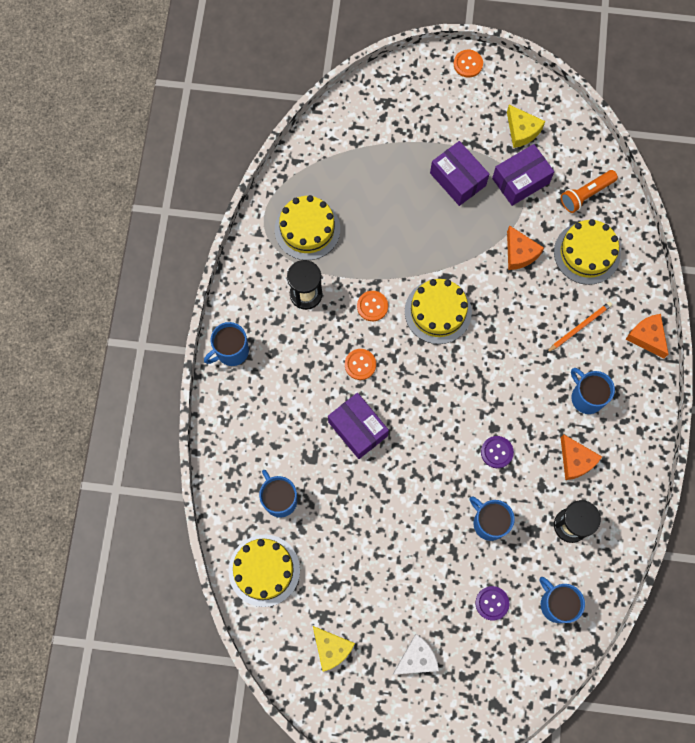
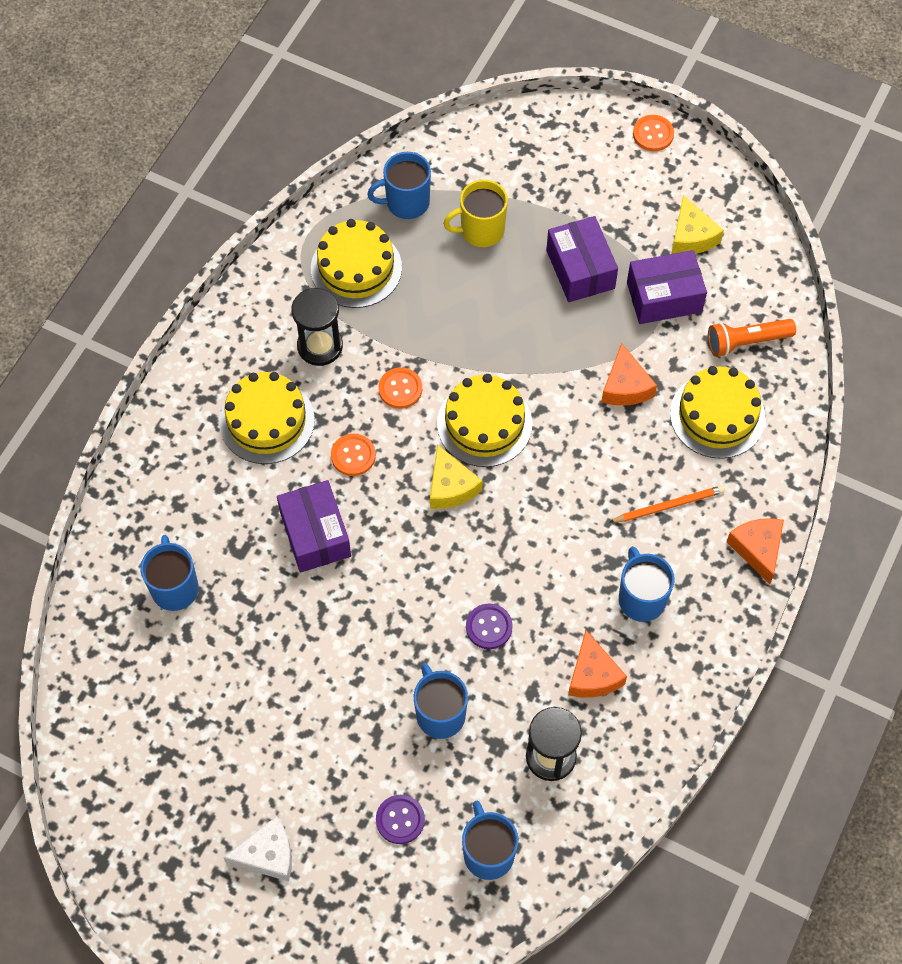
camera: 20 degrees right, 10 degrees down
blue mug [204,322,249,366] -> blue mug moved to [367,152,431,219]
yellow cake [228,534,300,607] -> yellow cake moved to [219,372,315,464]
yellow cheese [313,626,355,672] -> yellow cheese moved to [430,444,482,509]
none -> yellow mug [443,180,508,247]

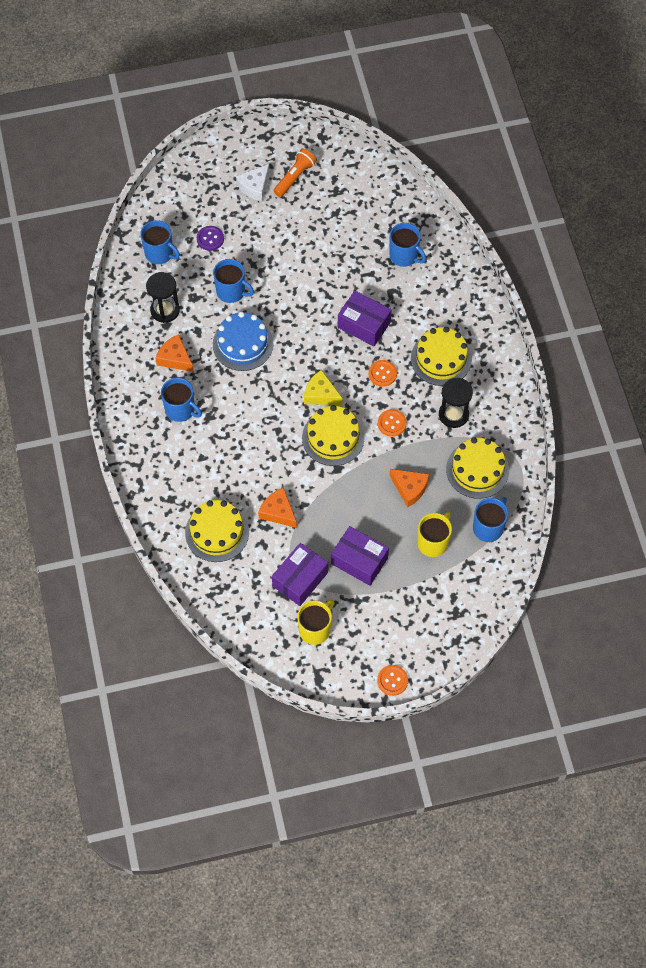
camera: 140 degrees right, 0 degrees up
purple button [466,603,513,649] -> blue cake [213,312,273,371]
orange pencil [610,485,725,523] -> none
yellow cheese [671,195,724,254] -> yellow mug [297,599,334,645]
orange flashlight [708,319,796,357] -> orange flashlight moved to [274,149,317,197]
orange cheese [726,518,784,584] -> orange cheese moved to [389,469,429,507]

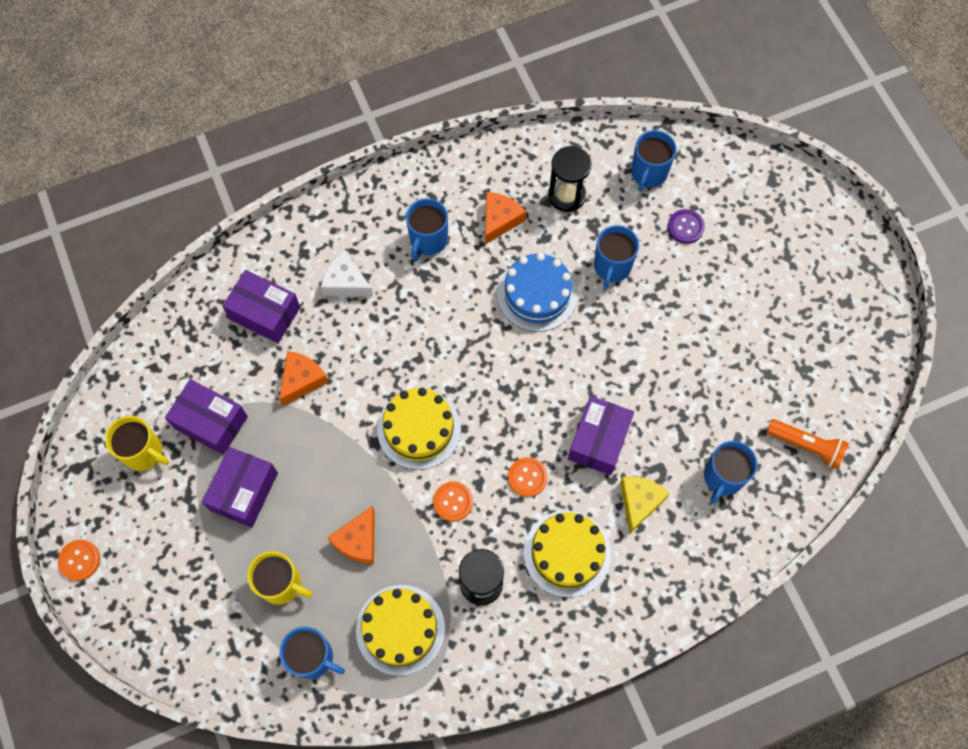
camera: 80 degrees right, 5 degrees up
yellow cake [185,500,249,562] -> purple box [222,270,300,343]
white cheese [236,164,270,201] -> white cheese moved to [321,251,373,296]
orange flashlight [274,149,317,197] -> orange flashlight moved to [766,419,849,469]
yellow cheese [304,370,343,405] -> yellow cheese moved to [620,476,670,533]

